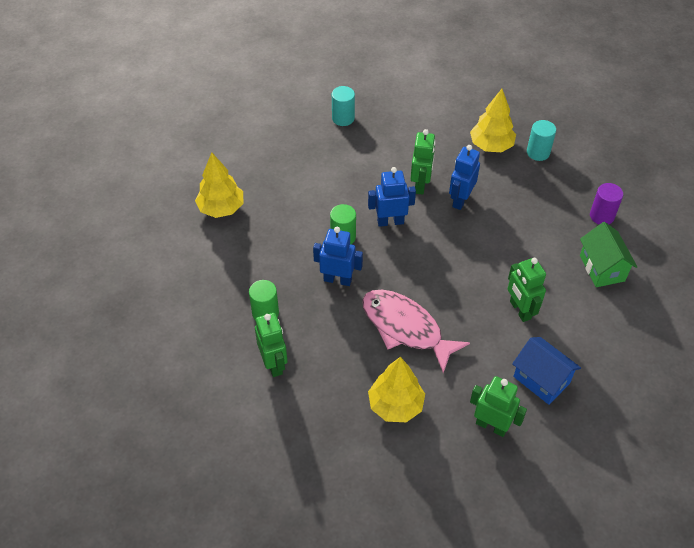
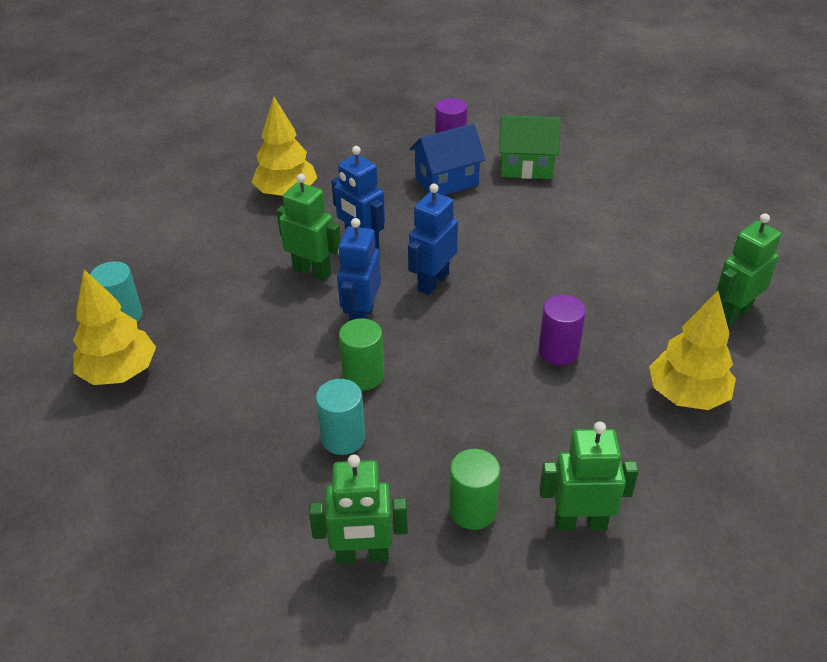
camera: 70 degrees left, 10 degrees down
yellow tree [195,152,244,218] -> yellow tree moved to [73,270,156,385]
blue robot [313,227,363,286] -> blue robot moved to [408,184,458,295]
pink fish [362,290,470,373] -> purple cylinder [538,295,586,365]
green robot [508,258,546,322] -> green robot moved to [309,454,408,564]
blue house [512,337,581,405] -> blue house moved to [410,124,486,195]
turquoise cylinder [527,120,556,161] -> turquoise cylinder moved to [316,379,365,455]

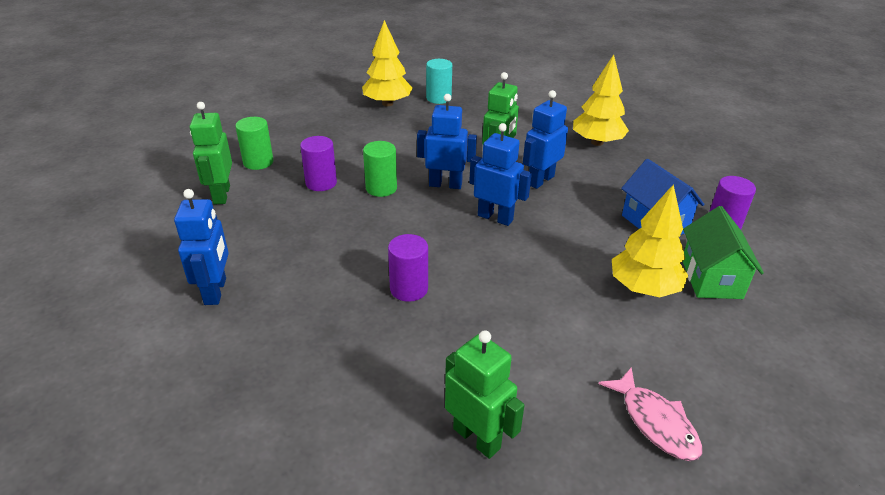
camera: 85 degrees right, 5 degrees down
turquoise cylinder [316,379,365,455] -> purple cylinder [300,136,337,191]
green cylinder [449,449,501,530] -> green cylinder moved to [235,117,274,170]
green robot [539,422,639,531] -> blue robot [174,189,229,305]
yellow tree [649,291,736,410] -> yellow tree moved to [612,184,688,297]
none -> pink fish [599,367,702,461]

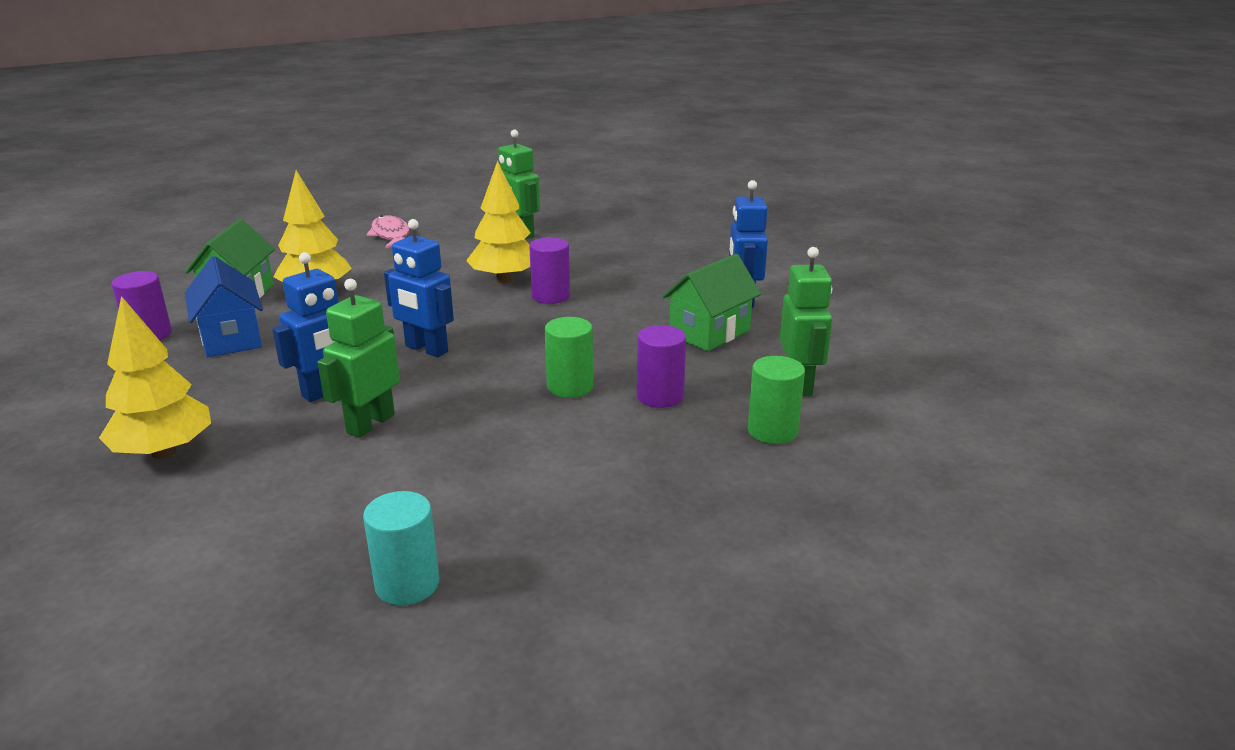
camera: 175 degrees left, 10 degrees down
yellow tree [362,20,413,106] -> yellow tree moved to [466,161,531,283]
blue robot [417,94,477,189] -> none
none -> green house [662,254,761,351]

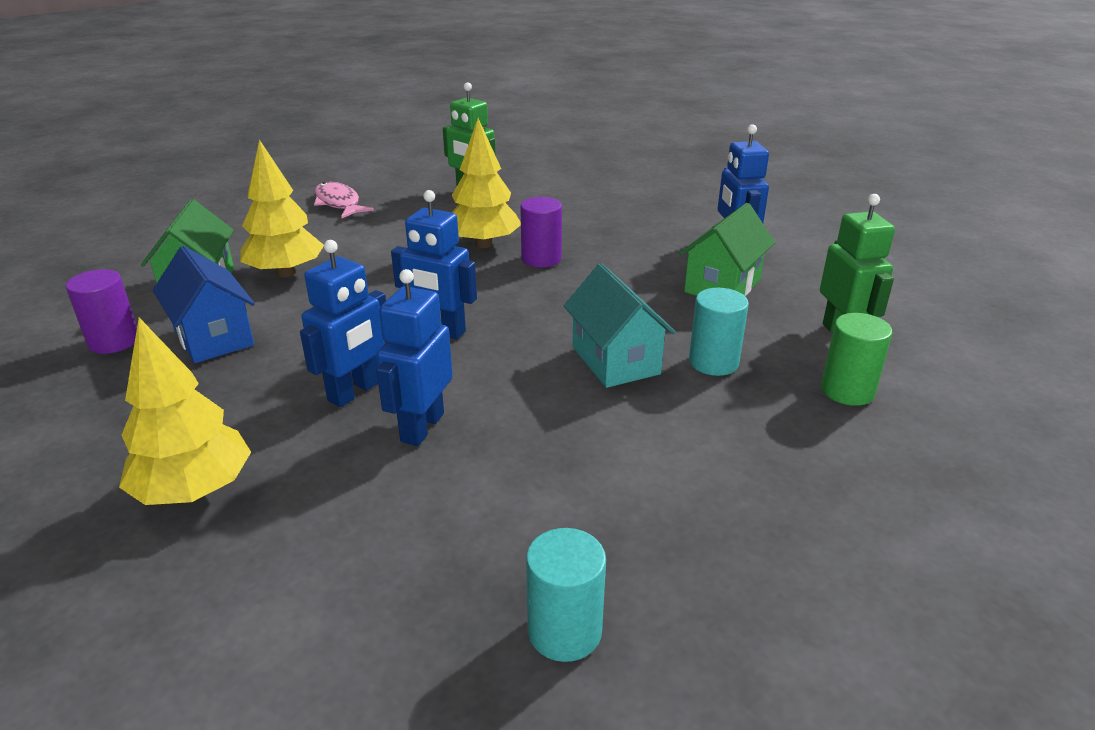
camera: 10 degrees left, 5 degrees up
green robot [318,279,400,438] -> blue robot [376,269,453,446]
green cylinder [545,317,593,398] -> turquoise house [564,263,676,388]
purple cylinder [637,325,686,408] -> turquoise cylinder [689,288,749,376]

